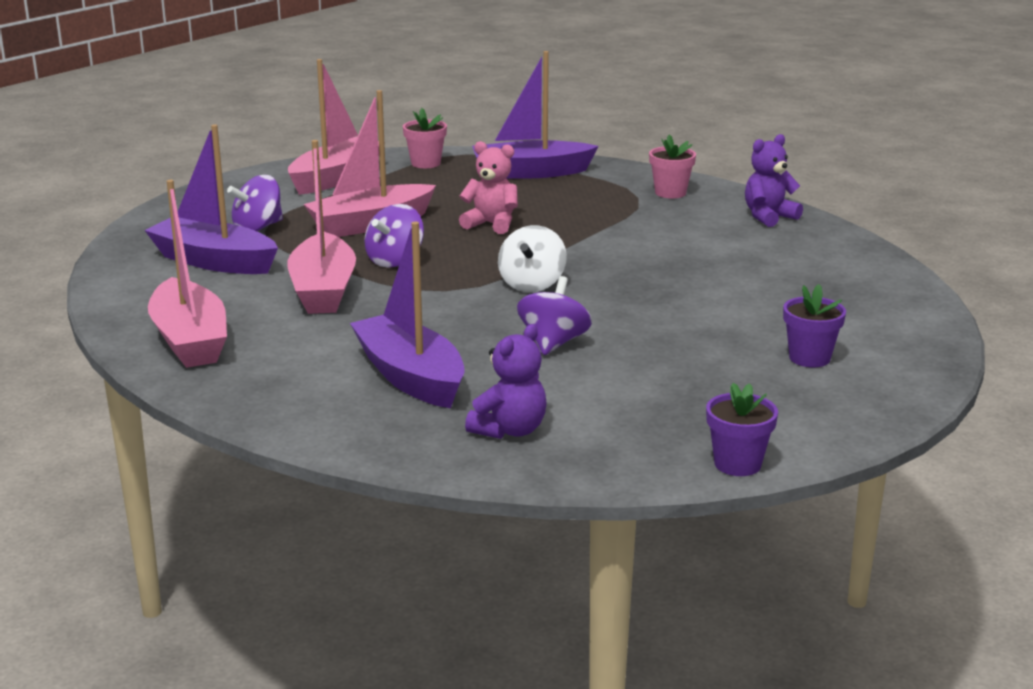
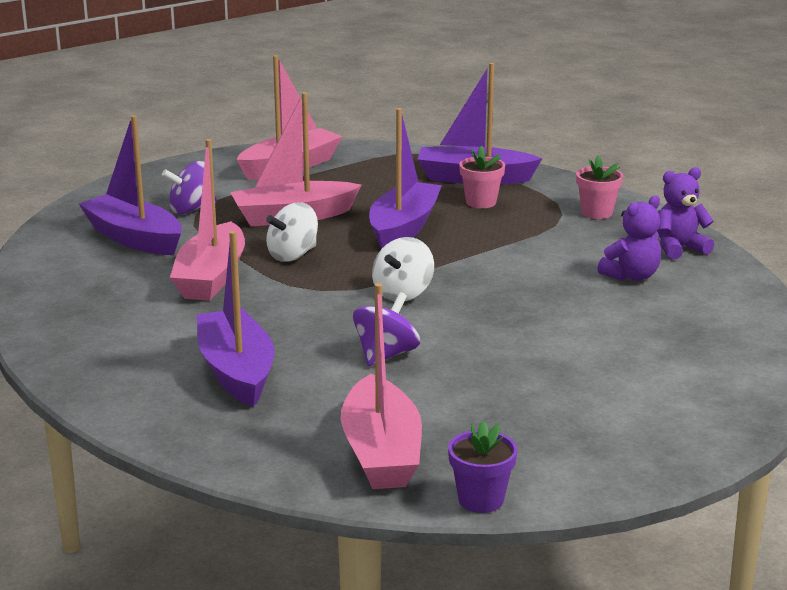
camera: 15 degrees right, 0 degrees up
pink boat [148,180,227,368] -> pink boat moved to [341,283,422,489]
purple spinning top [364,204,424,268] -> white spinning top [266,202,318,262]
pink flower pot [403,108,447,168] -> pink flower pot moved to [459,146,505,208]
pink teddy bear [459,141,518,234] -> purple boat [369,108,442,249]
purple teddy bear [465,324,547,439] -> purple teddy bear moved to [597,196,661,281]
purple flower pot [783,284,846,368] -> none

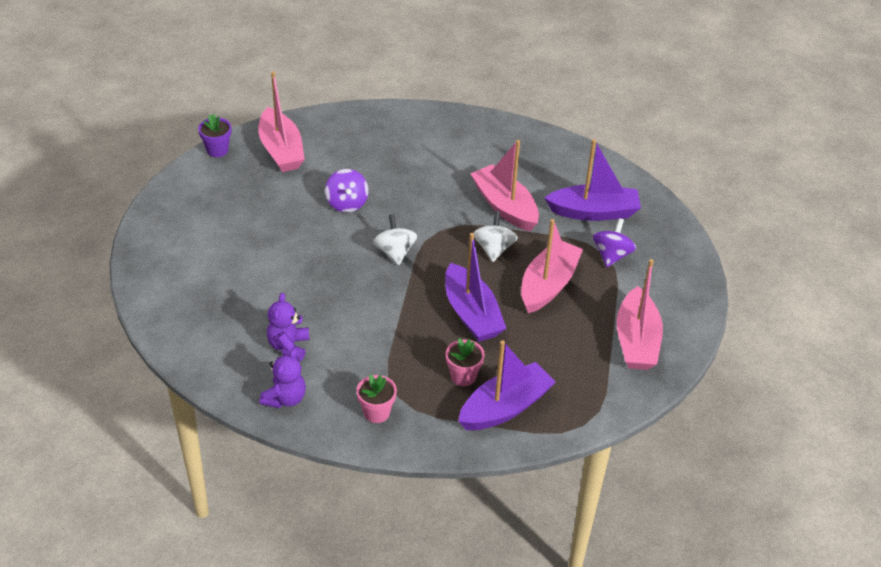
camera: 135 degrees right, 20 degrees up
purple boat [197,231,274,407] -> none
pink boat [341,283,422,489] -> pink boat turned 150 degrees counterclockwise [258,71,305,172]

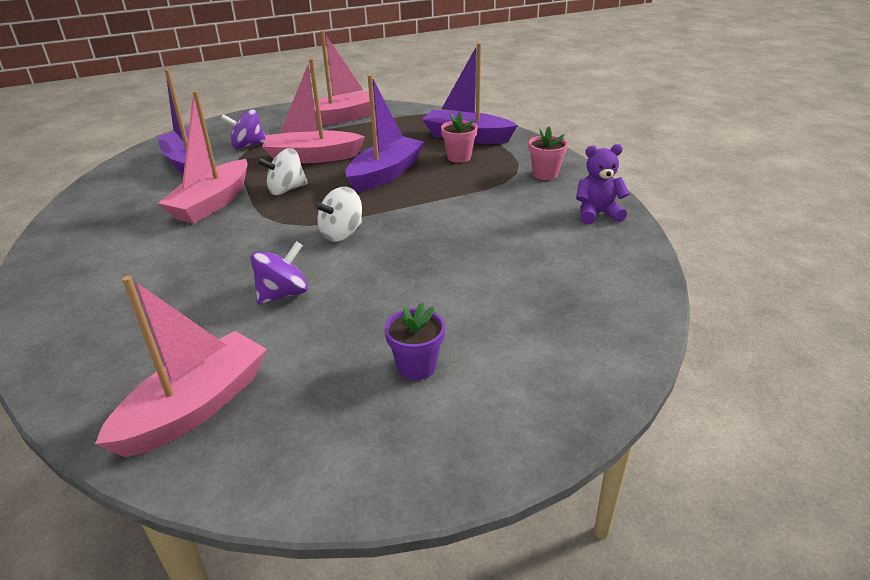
camera: 120 degrees left, 10 degrees down
purple flower pot [198,114,232,157] -> purple flower pot moved to [384,302,445,380]
purple teddy bear [267,293,309,361] -> none

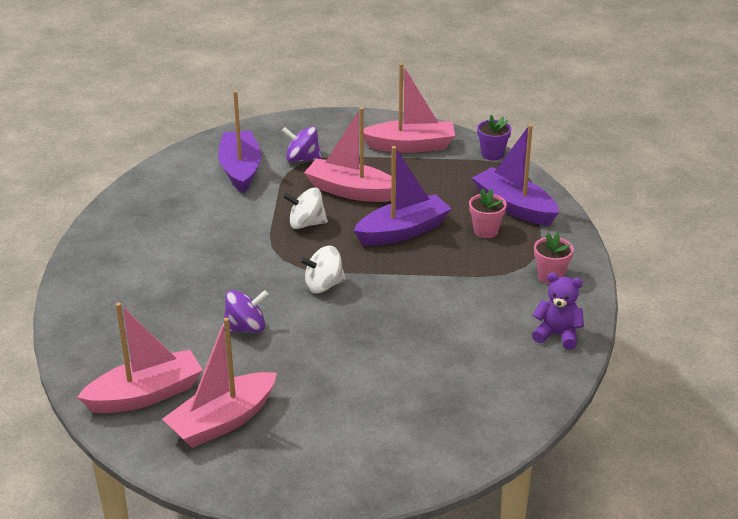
camera: 25 degrees right, 0 degrees up
pink boat [158,91,248,224] -> pink boat moved to [162,317,277,448]
purple flower pot [384,302,445,380] -> purple flower pot moved to [477,115,512,160]

